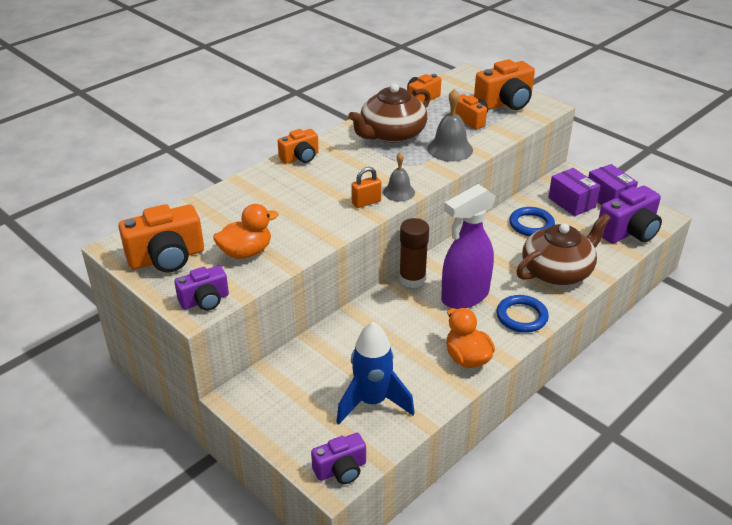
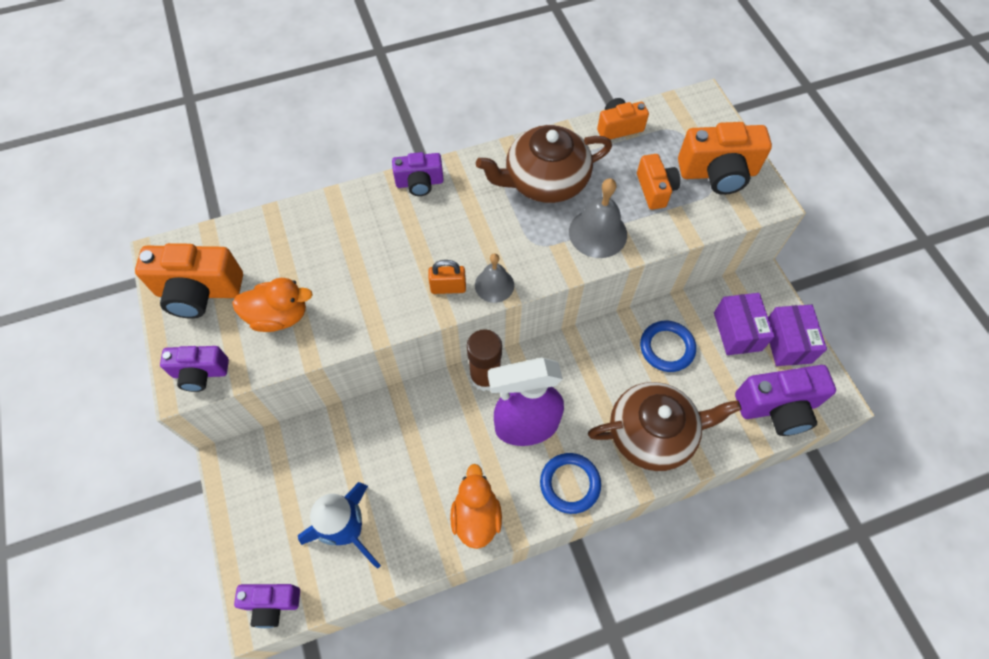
camera: 25 degrees right, 25 degrees up
orange camera [278,129,319,164] -> purple camera [392,152,444,196]

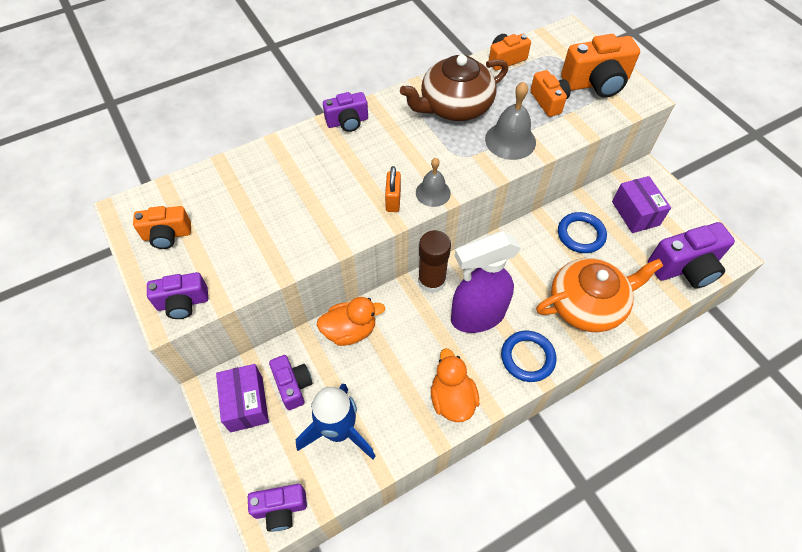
camera: 10 degrees left, 5 degrees down
orange camera [135,243,243,319] -> orange camera [133,206,191,249], size x0.61
orange duck [232,278,313,332] -> orange duck moved to [317,297,385,346]
orange padlock [428,260,466,294] -> orange padlock turned 75 degrees counterclockwise [385,166,401,212]
brown teapot [588,382,742,471] -> orange teapot [536,258,663,332]
purple box [768,305,827,366] -> purple box moved to [216,364,269,432]
none -> purple camera [269,355,312,410]

